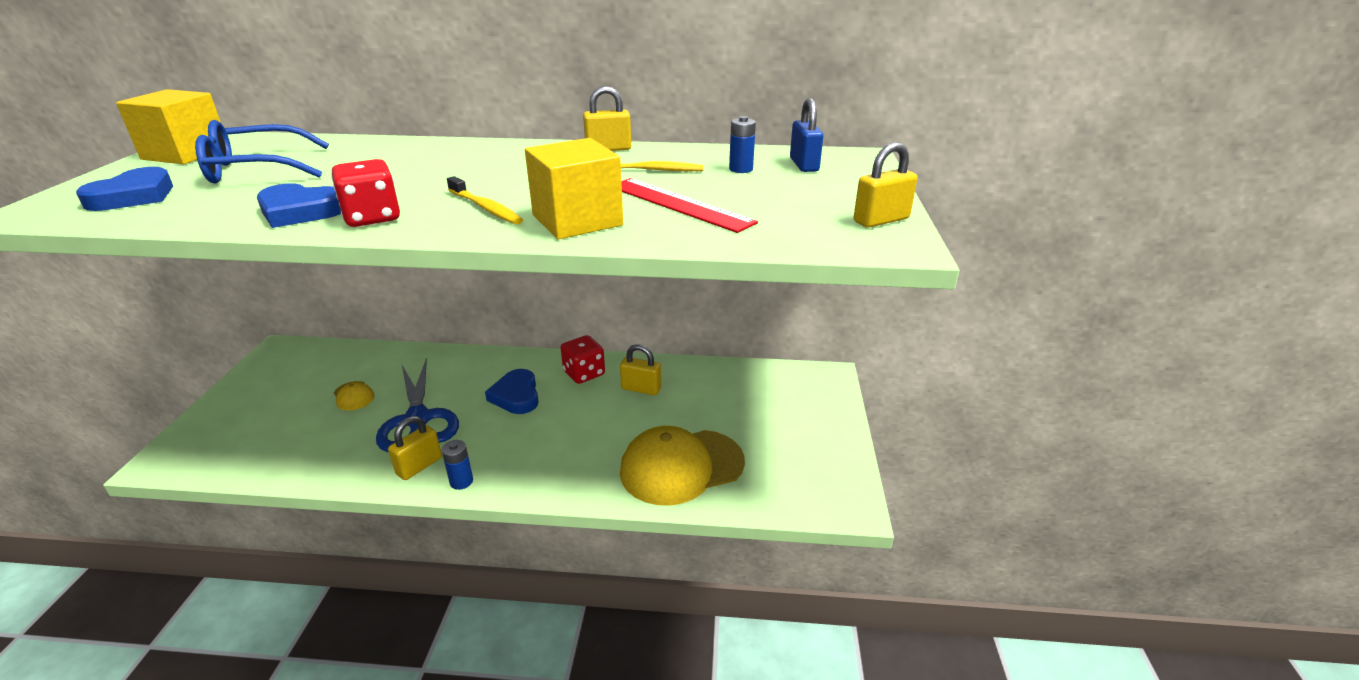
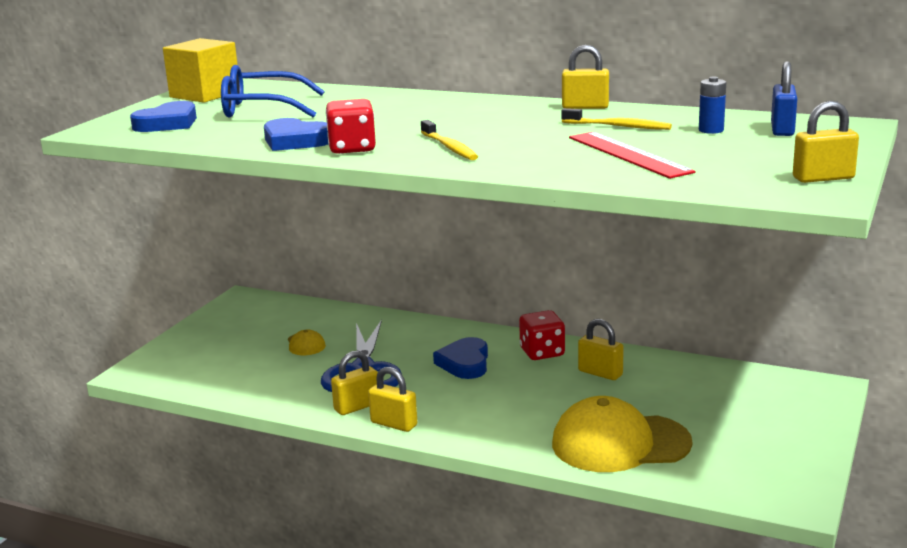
camera: 20 degrees right, 10 degrees down
blue battery [441,440,473,490] -> yellow padlock [368,367,417,432]
yellow cube [525,138,623,239] -> none

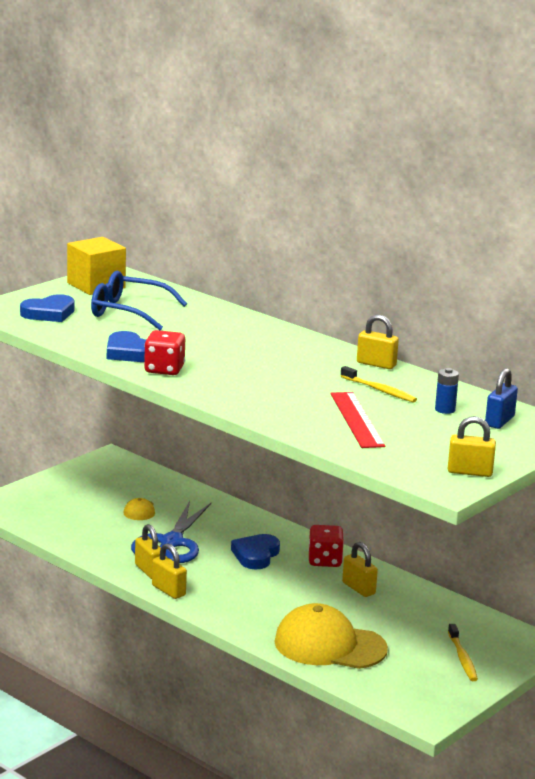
camera: 15 degrees right, 0 degrees up
yellow padlock [331,351,378,415] -> yellow padlock turned 75 degrees clockwise [135,524,161,579]
yellow toothbrush [421,120,478,160] -> yellow toothbrush moved to [448,624,478,681]

